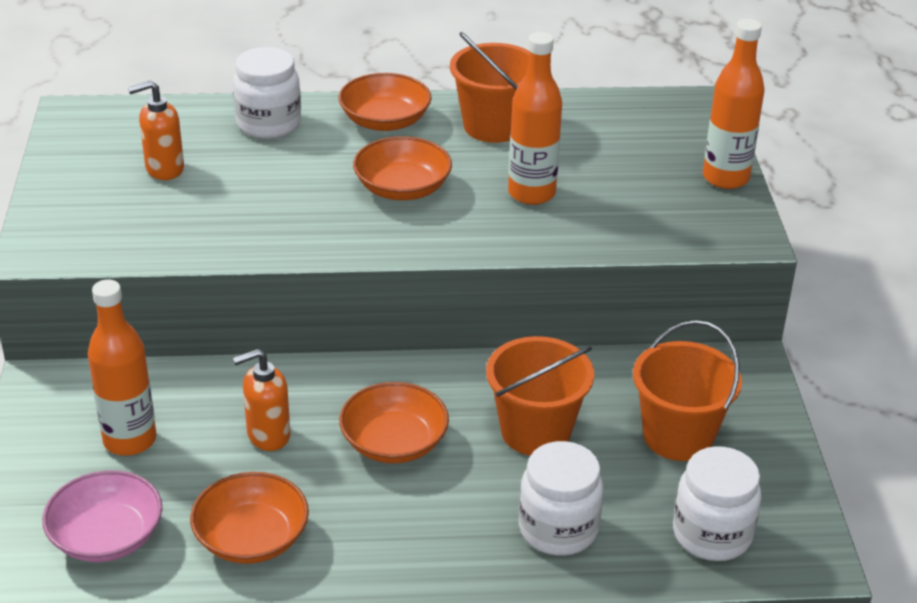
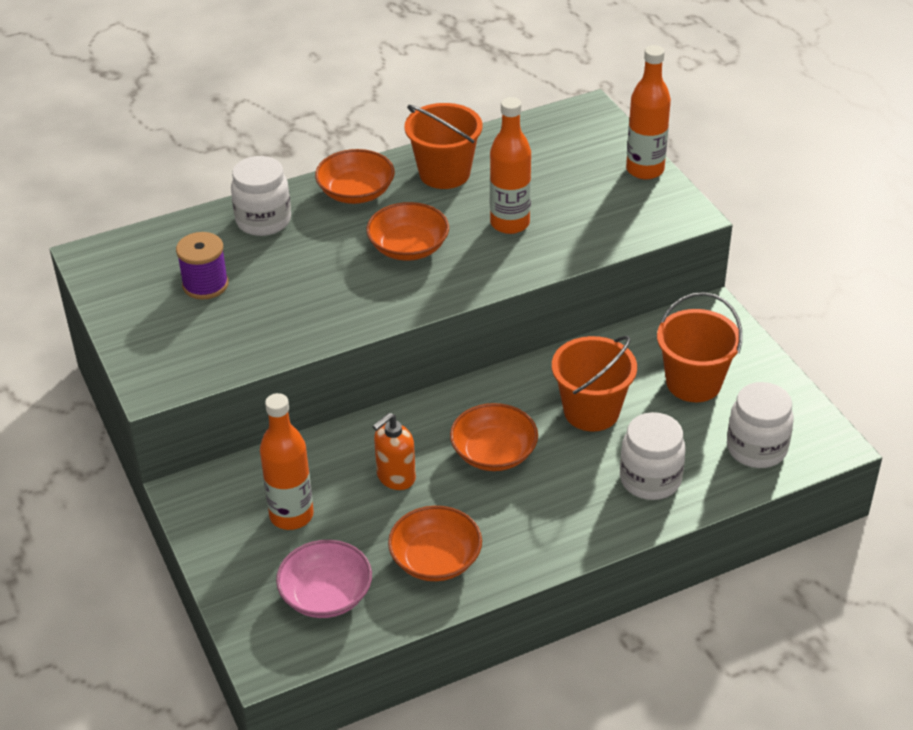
camera: 20 degrees left, 5 degrees up
orange soap dispenser [128,80,184,180] -> purple spool [176,232,229,300]

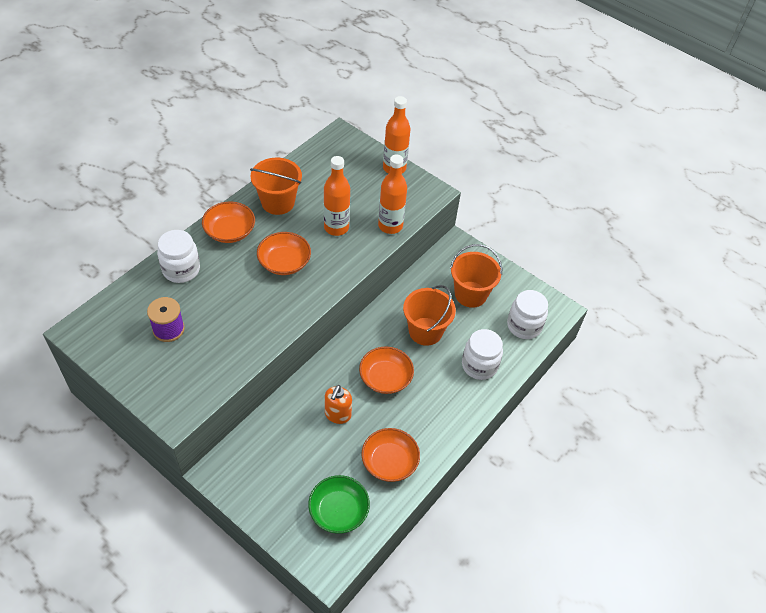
camera: 30 degrees left, 10 degrees up
orange bottle [260,393,313,530] -> orange bottle moved to [378,155,407,234]
pink bowl [276,540,372,618] -> green bowl [308,475,370,534]

